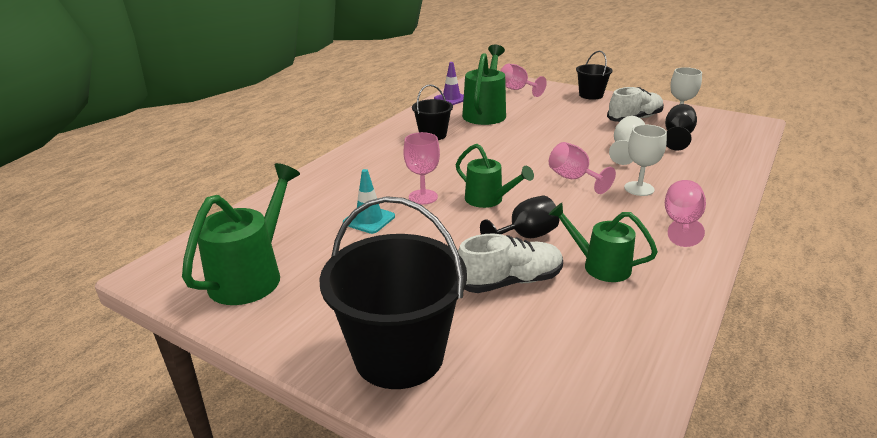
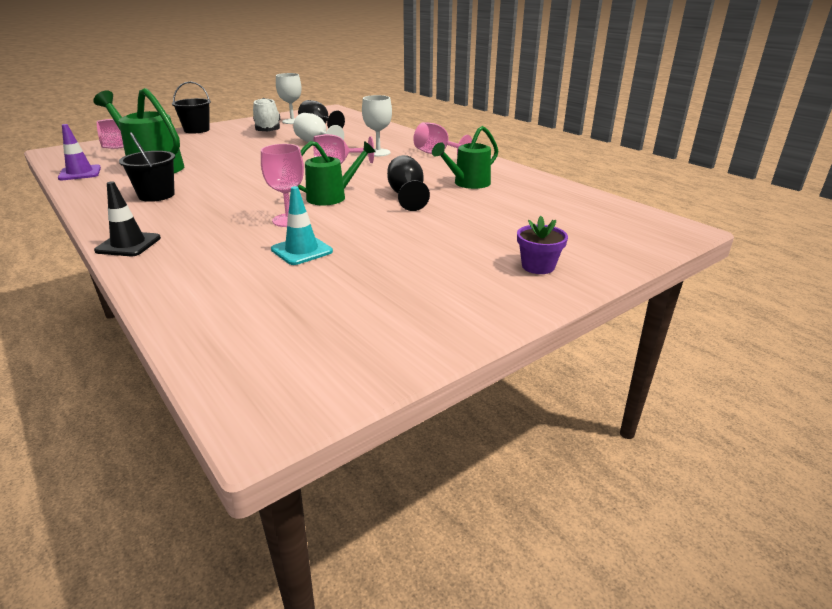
camera: 70 degrees left, 0 degrees up
green watering can [182,163,300,305] -> none
black bucket [319,196,467,389] -> purple flower pot [517,216,568,274]
white shoe [458,234,563,293] -> none
none -> black traffic cone [94,181,161,256]

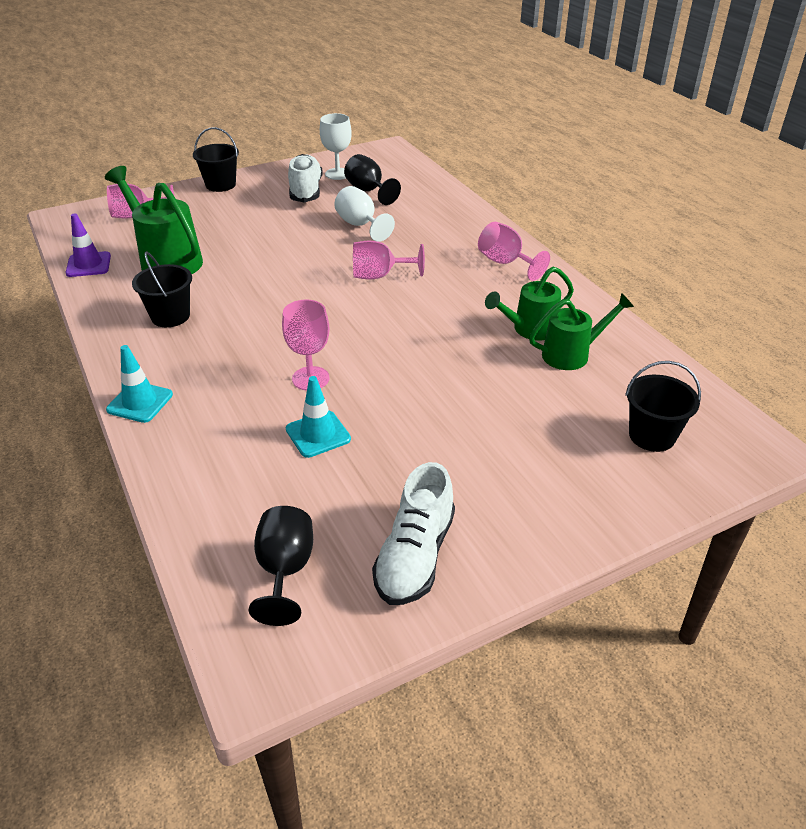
camera: 10 degrees right, 10 degrees up
black traffic cone [94,181,161,256] -> turquoise traffic cone [106,345,173,423]
green watering can [298,141,376,205] -> green watering can moved to [529,293,634,370]
white goblet [362,95,392,157] -> none
black goblet [387,155,430,211] -> black goblet moved to [249,506,313,626]
purple flower pot [517,216,568,274] -> none
none -> white shoe [372,462,455,605]
none -> black bucket [625,361,701,452]

